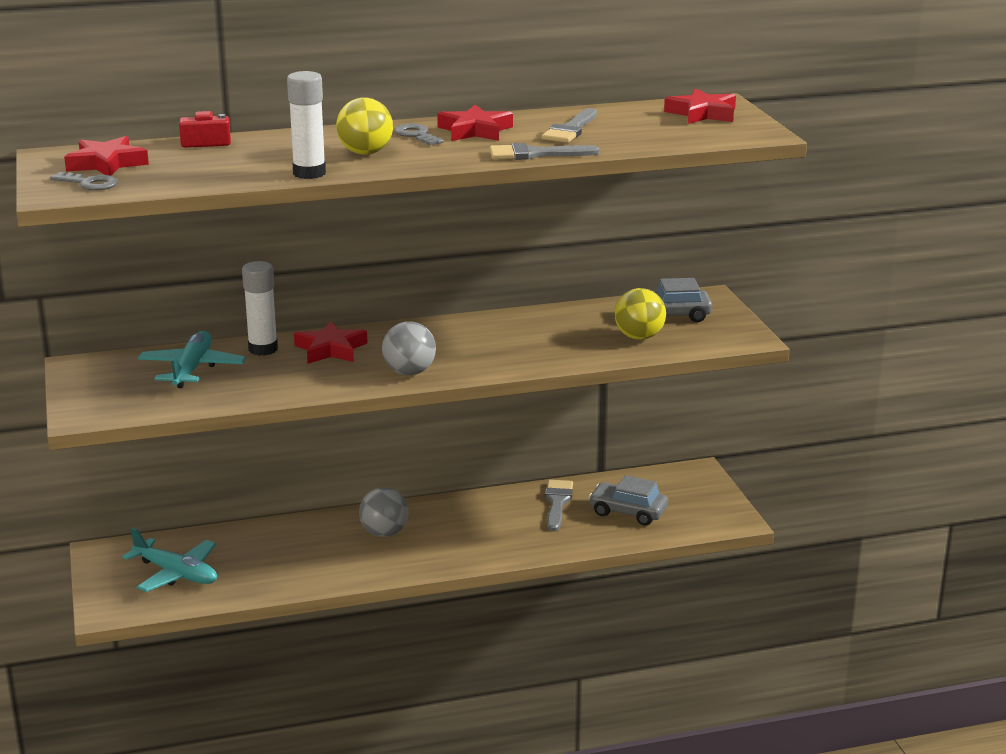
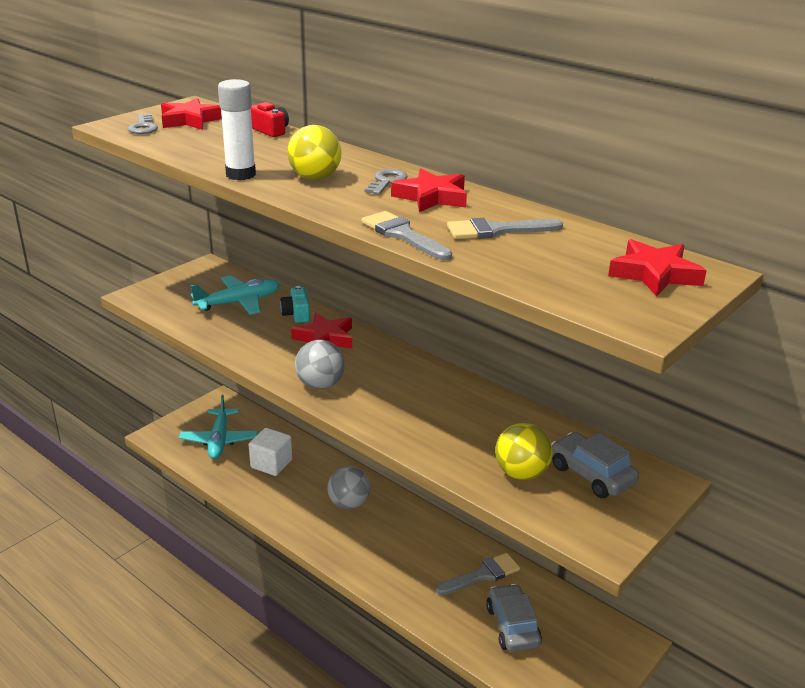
camera: 55 degrees right, 5 degrees up
white glue stick [242,261,278,356] -> turquoise camera [280,286,310,323]
none -> white cube [249,428,292,476]

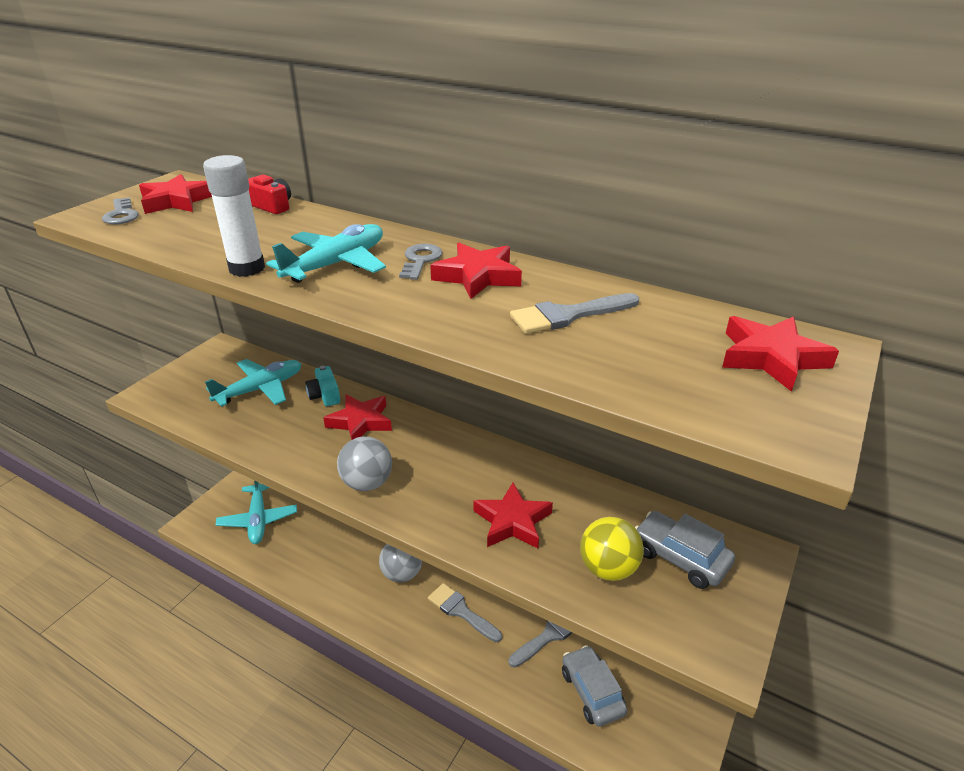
camera: 10 degrees left, 5 degrees up
white cube [249,428,292,476] -> none
yellow ball [287,125,342,180] -> turquoise plane [266,224,386,283]
grey brush [362,211,452,260] -> grey brush moved to [428,583,502,642]
none -> red star [474,482,553,548]

